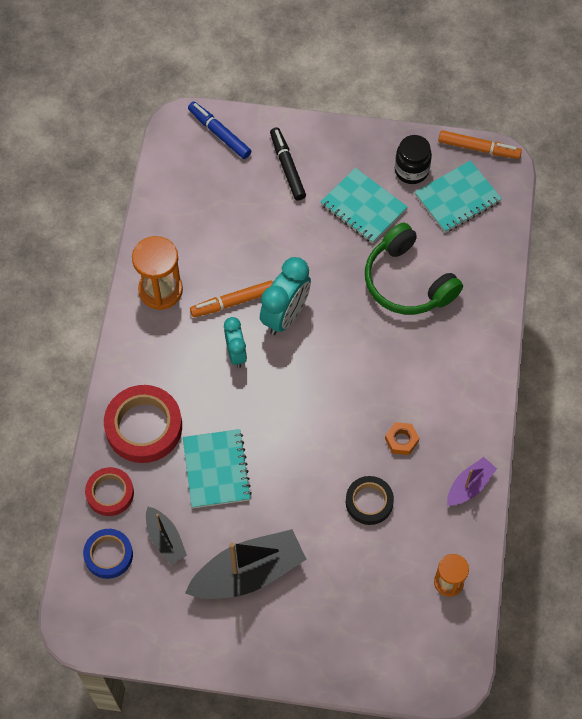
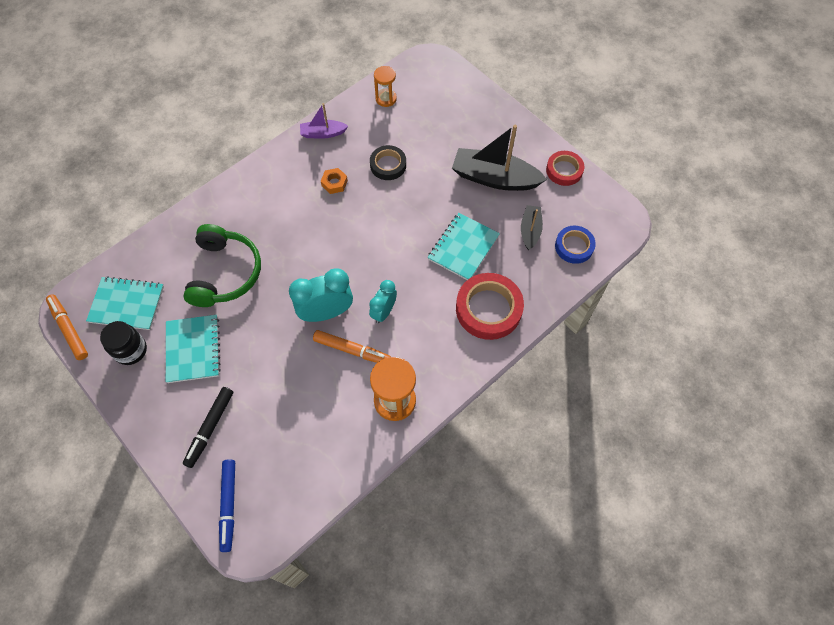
camera: 140 degrees left, 0 degrees up
red tape [85,467,134,516] -> red tape moved to [546,151,584,186]

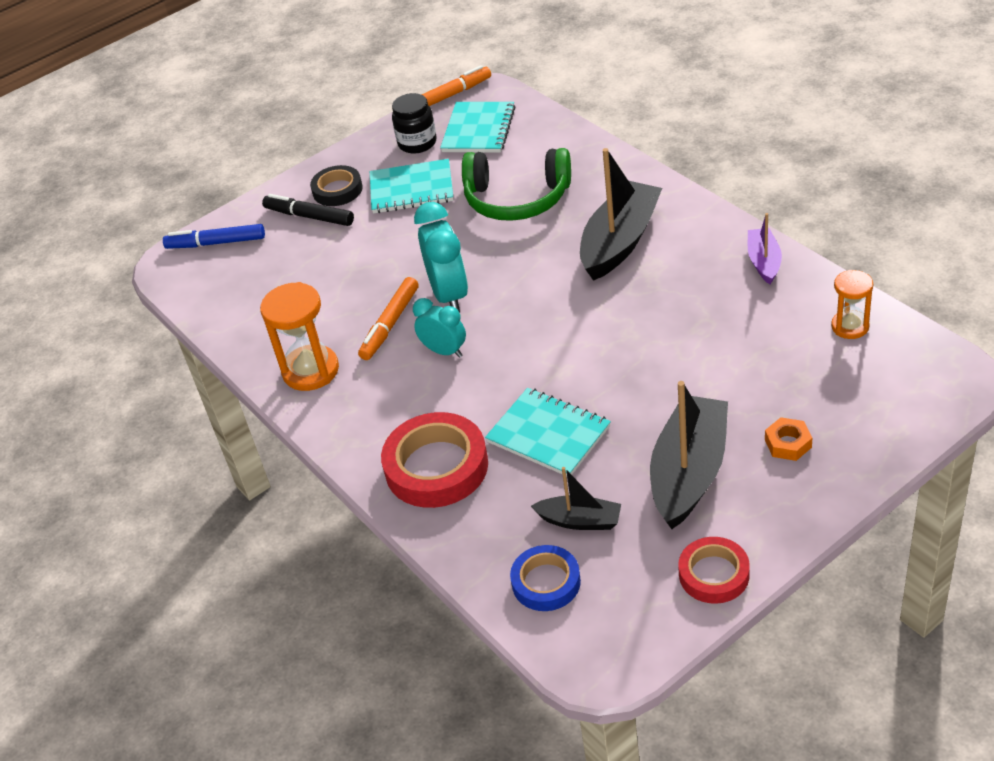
camera: 100 degrees right, 20 degrees down
orange nut [321,168,348,194] -> orange nut moved to [765,417,812,461]
black tape [370,145,406,180] -> black tape moved to [310,165,363,206]
none -> black boat [580,148,662,281]

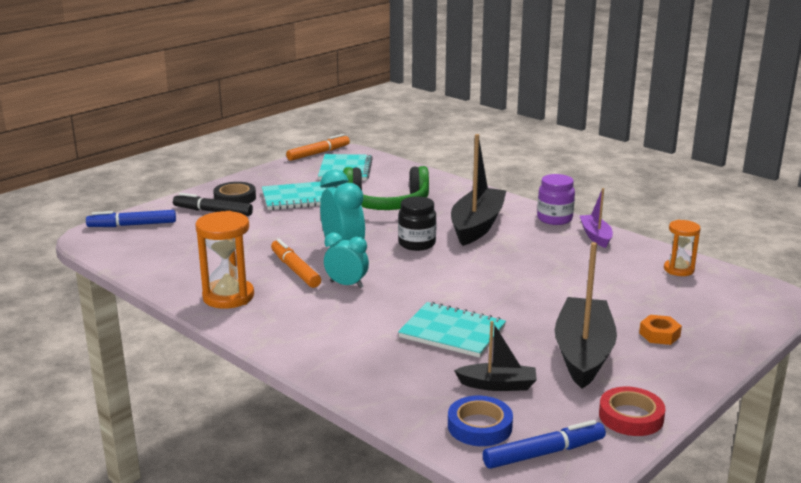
camera: 15 degrees left, 20 degrees down
orange marker [358,277,419,360] -> orange marker turned 135 degrees clockwise [271,239,321,288]
red tape [381,412,488,508] -> none
black jar [392,93,436,154] -> black jar moved to [398,196,437,251]
none -> blue marker [483,420,606,469]
none -> purple jar [537,174,575,225]

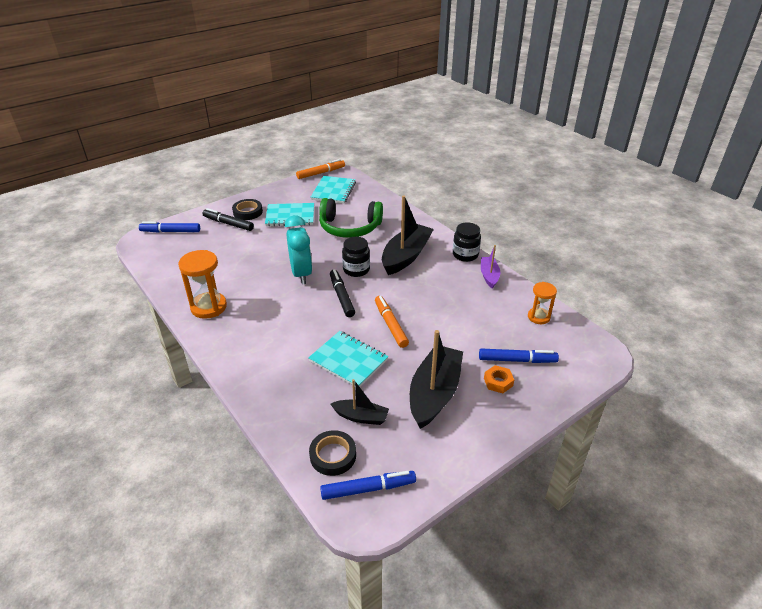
camera: 10 degrees right, 15 degrees up
orange marker [271,239,321,288] -> orange marker moved to [375,296,409,348]
turquoise clock [324,232,369,288] -> none
blue tape [448,396,513,446] -> black tape [309,430,356,476]
purple jar [537,174,575,225] -> black jar [453,222,481,262]
red tape [599,387,665,436] -> none
none -> black marker [330,270,355,317]
none -> blue marker [479,349,559,363]

